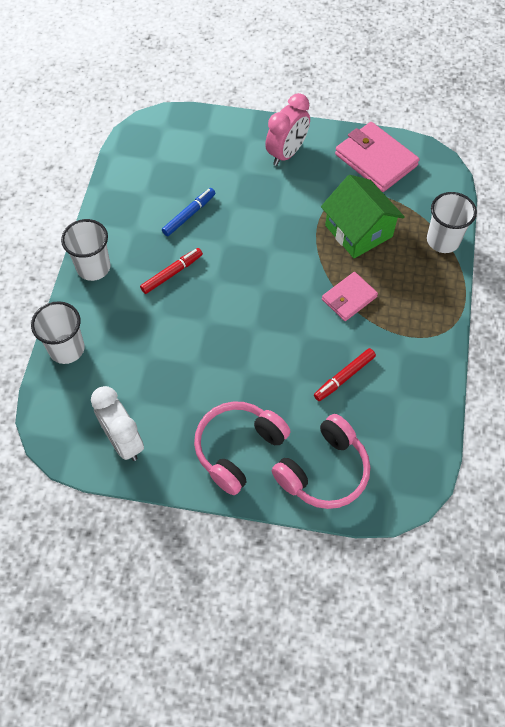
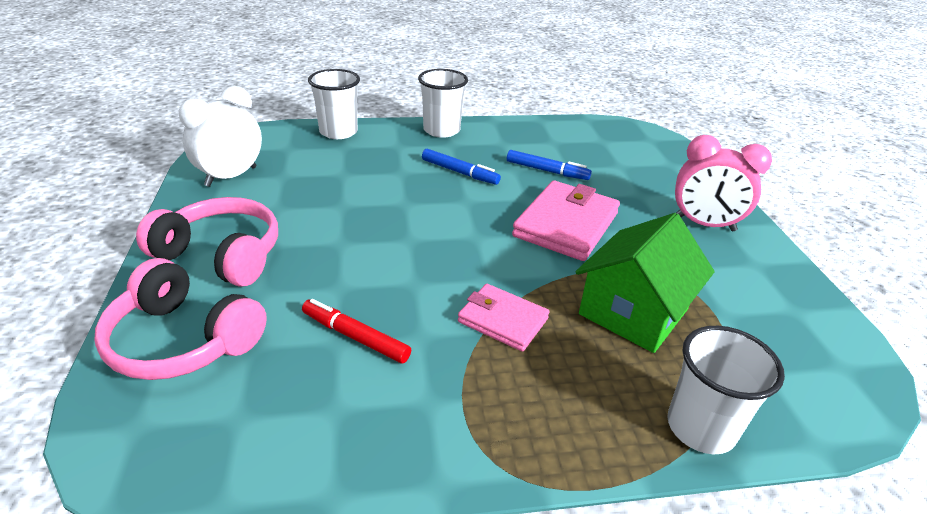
camera: 70 degrees right, 25 degrees down
red marker [140,248,203,294] -> blue marker [422,149,501,185]
pink wallet [335,122,420,192] -> pink wallet moved to [512,181,620,261]

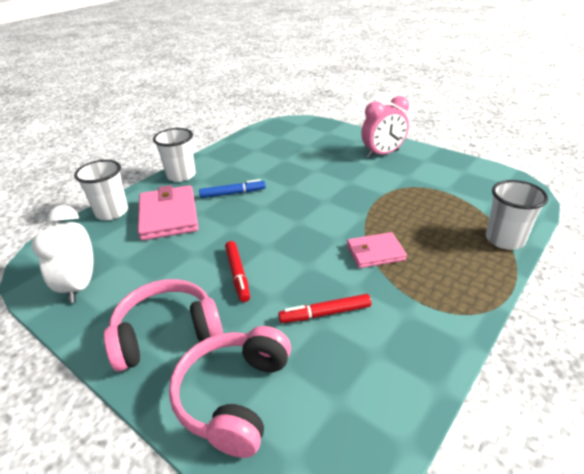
camera: 40 degrees left, 0 degrees up
pink headphones [94,258,267,380] -> pink headphones turned 120 degrees clockwise [169,326,291,458]
blue marker [507,150,592,180] -> none
pink wallet [512,181,620,261] -> pink wallet moved to [138,185,199,241]
green house [575,213,715,353] -> none
none -> red marker [225,241,250,302]

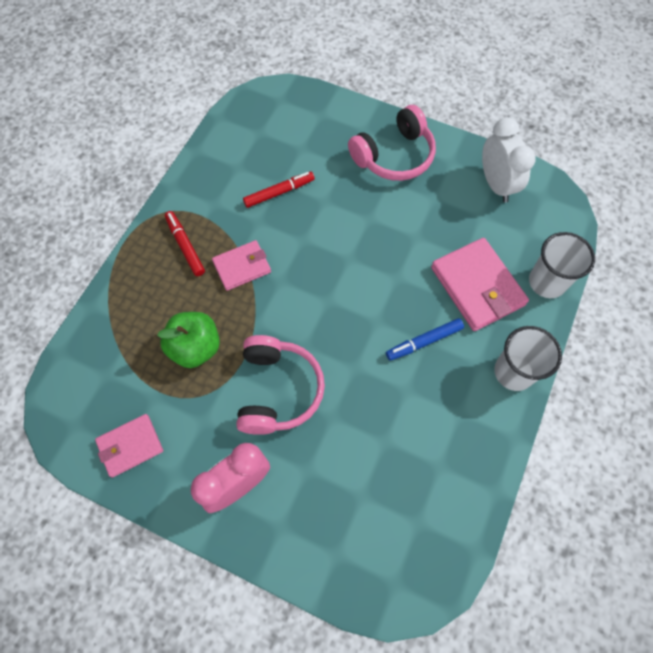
camera: 165 degrees right, 30 degrees up
pink headphones [169,326,291,458] -> pink headphones moved to [236,335,325,435]
red marker [225,241,250,302] -> red marker moved to [165,211,205,276]
white cup [486,180,548,250] -> none
none -> pink wallet [95,414,163,478]
none -> green apple [157,312,220,368]

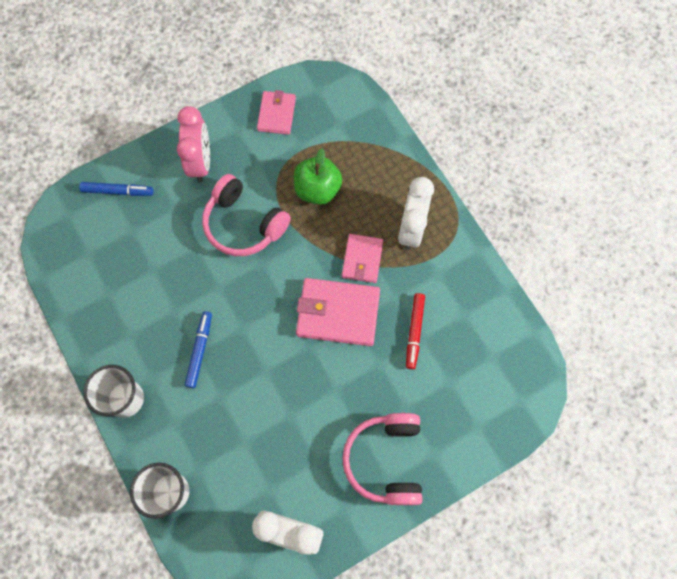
camera: 125 degrees right, 5 degrees up
red marker [165,211,205,276] -> white clock [398,177,434,250]
pink wallet [431,238,529,331] -> pink wallet moved to [296,278,380,346]
none -> blue marker [79,182,154,196]

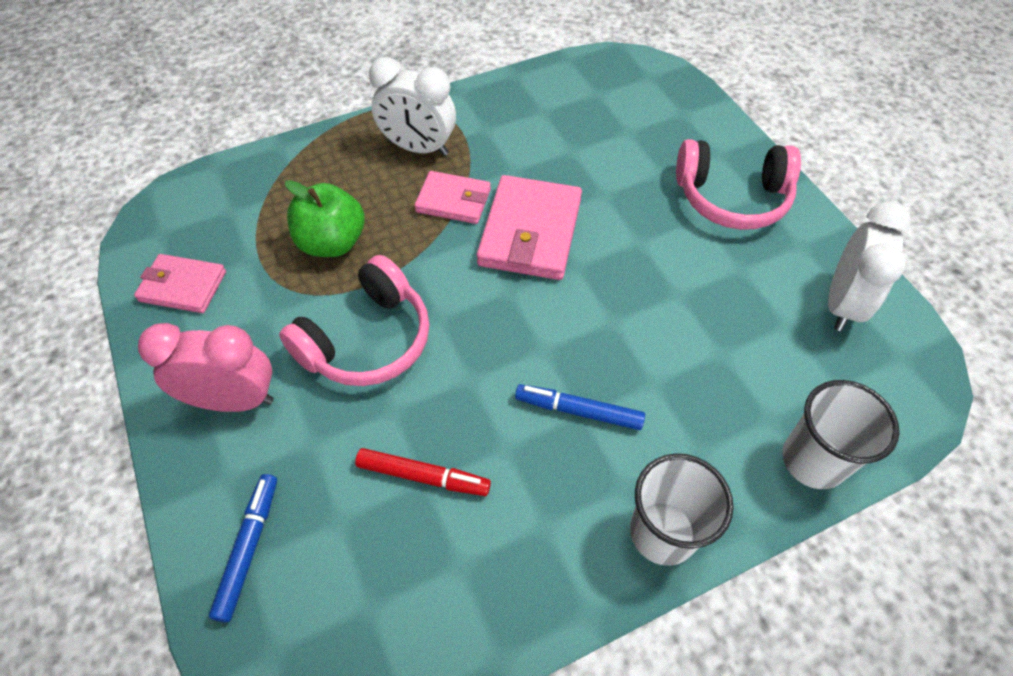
camera: 85 degrees left, 15 degrees down
red marker [406,293,425,369] -> red marker moved to [355,448,491,496]

